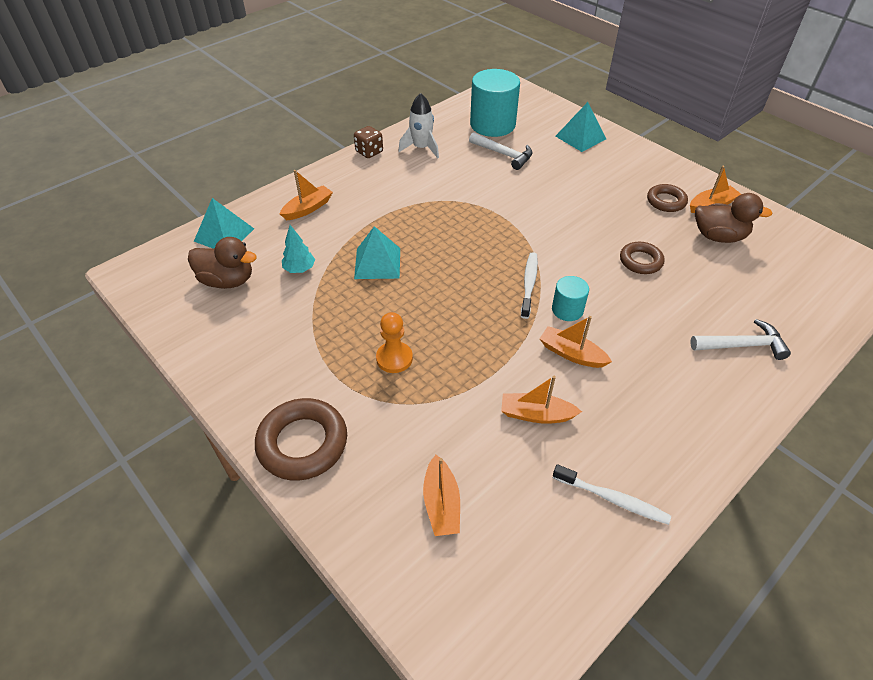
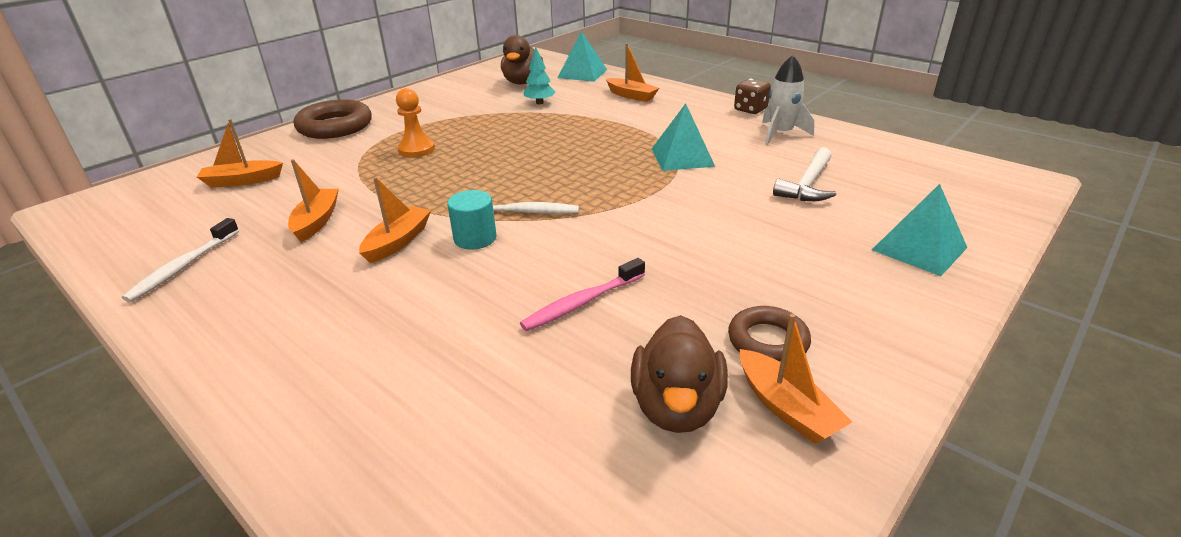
camera: 85 degrees right, 15 degrees down
turquoise pyramid [354,226,400,279] -> turquoise pyramid moved to [652,103,715,171]
turquoise cylinder [470,69,520,137] -> none
brown ring [620,242,665,274] -> pink toothbrush [520,258,645,331]
white hammer [690,319,791,360] -> none

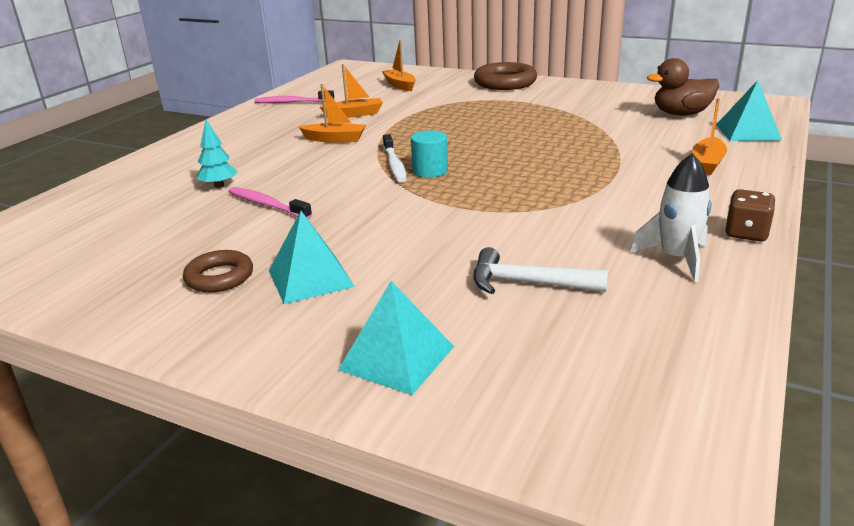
camera: 75 degrees right, 5 degrees down
white toothbrush [122,218,239,302] -> pink toothbrush [255,90,334,103]
orange pawn [396,88,435,158] -> none
turquoise cylinder [447,190,496,250] -> turquoise cylinder moved to [411,130,448,178]
turquoise tree [523,47,555,104] -> turquoise tree moved to [197,120,238,188]
brown duck [631,315,728,433] -> none
turquoise pyramid [652,103,715,171] -> turquoise pyramid moved to [269,211,355,304]
orange boat [740,314,852,444] -> none

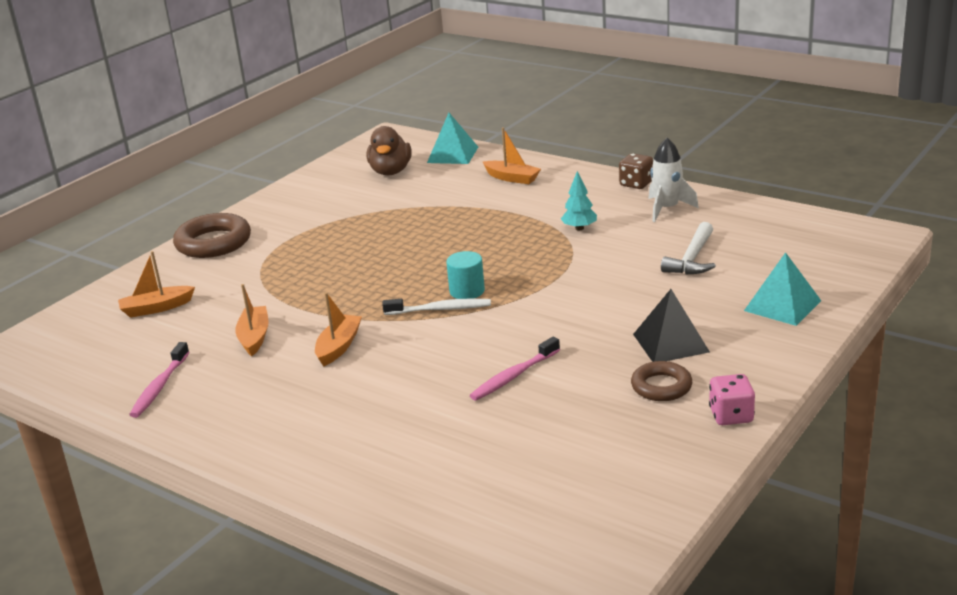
camera: 80 degrees left, 0 degrees up
turquoise tree [197,120,238,188] -> turquoise tree moved to [561,171,597,230]
turquoise pyramid [269,211,355,304] -> black pyramid [633,289,710,362]
none -> pink dice [709,374,755,425]

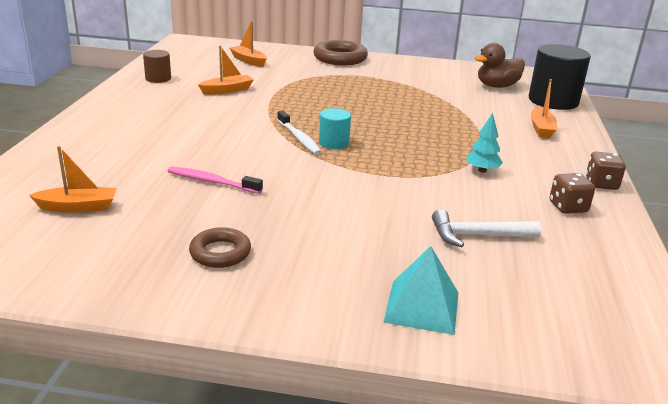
camera: 60 degrees right, 0 degrees up
pink toothbrush [129,342,190,418] -> brown cylinder [143,50,171,83]
orange boat [315,292,362,366] -> orange boat moved to [29,146,117,213]
turquoise pyramid [427,113,478,164] -> black cylinder [528,44,591,110]
black pyramid [633,289,710,362] -> none
white rocket [648,138,699,222] -> brown dice [549,173,595,214]
pink dice [709,374,755,425] -> none

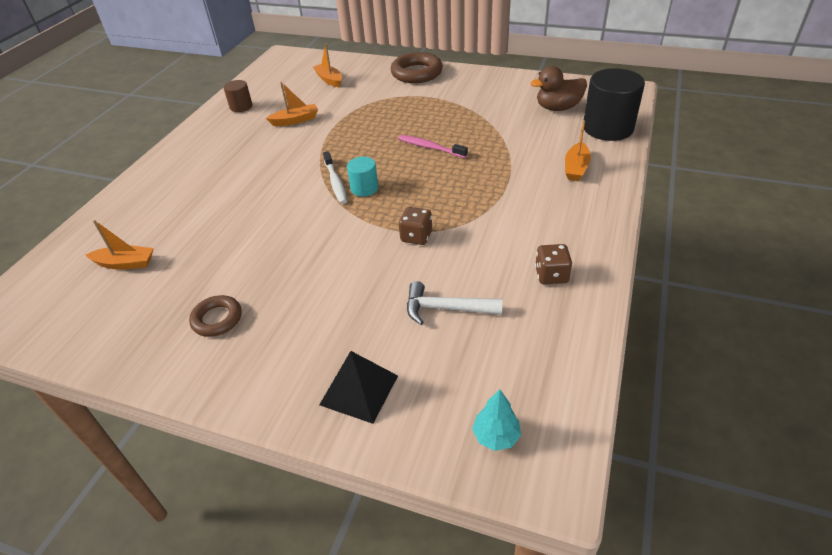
camera: 15 degrees right, 15 degrees up
pink toothbrush [168,167,263,194] -> pink toothbrush moved to [398,135,468,158]
turquoise pyramid [384,246,458,335] -> black pyramid [319,351,398,424]
turquoise tree [467,113,503,173] -> turquoise tree moved to [472,389,521,451]
brown dice [586,152,626,190] -> brown dice moved to [399,207,432,245]

